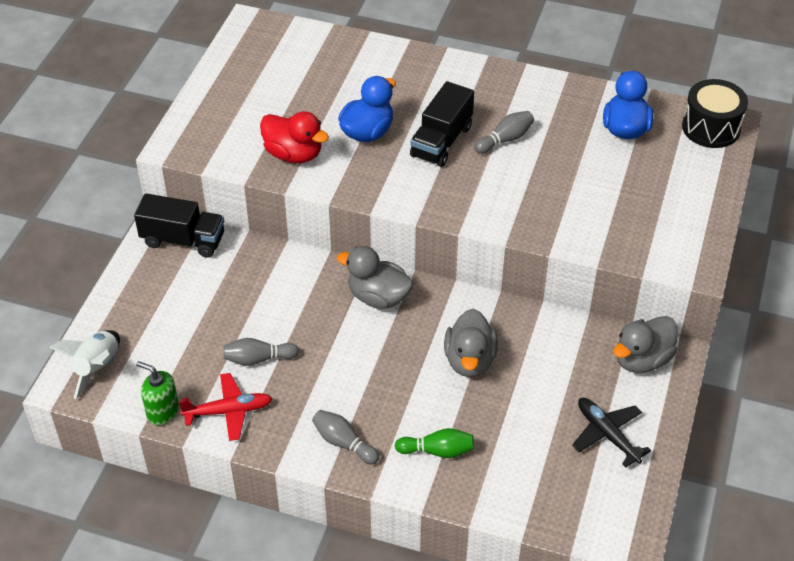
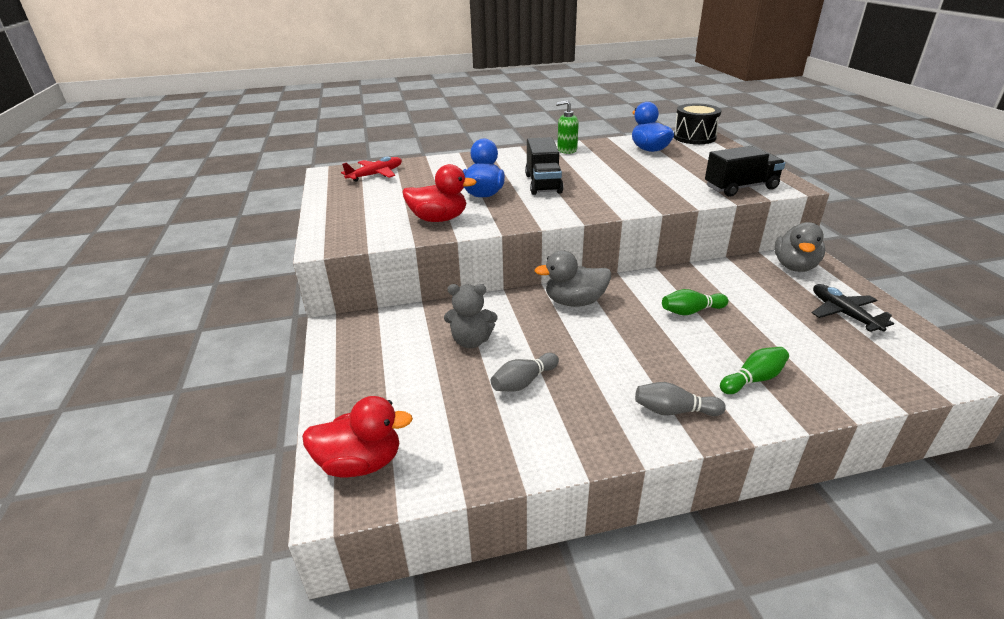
camera: 30 degrees left, 15 degrees down
white rocket [49,330,120,399] -> red duck [302,396,413,478]
black truck [134,193,224,258] -> black truck moved to [705,146,785,197]
green soap dispenser [136,361,179,426] -> green soap dispenser moved to [556,100,579,154]
red plane [178,373,272,441] -> red plane moved to [341,157,402,182]
grey duck [444,309,498,377] -> green bowling pin [662,289,728,316]
grey bowling pin [474,111,534,154] -> none
black plane [572,398,651,468] -> black plane turned 45 degrees clockwise [812,284,894,332]
none -> grey teddy bear [444,284,497,348]

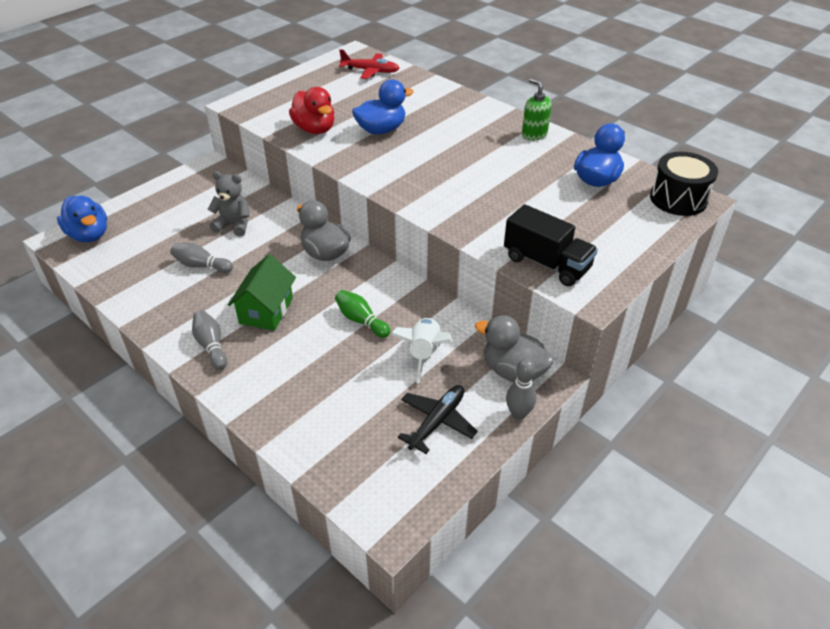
camera: 55 degrees right, 10 degrees up
red duck [302,396,413,478] -> blue duck [57,195,107,242]
grey teddy bear [444,284,497,348] -> grey teddy bear turned 135 degrees clockwise [207,171,250,236]
black truck [525,137,564,195] -> none
green bowling pin [720,347,789,394] -> none
grey duck [774,222,825,272] -> grey duck turned 45 degrees clockwise [475,315,554,382]
none -> green house [228,254,296,331]
none -> white rocket [391,318,451,384]
none -> grey bowling pin [506,359,536,420]

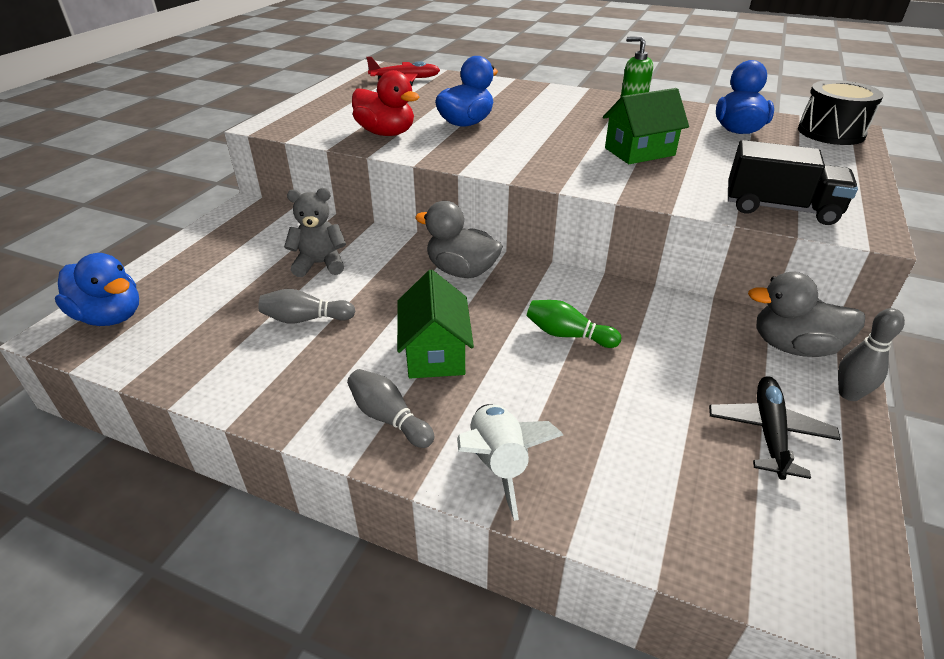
camera: 20 degrees left, 5 degrees down
white rocket [391,318,451,384] -> white rocket moved to [457,404,563,521]
none -> green house [603,88,689,164]

